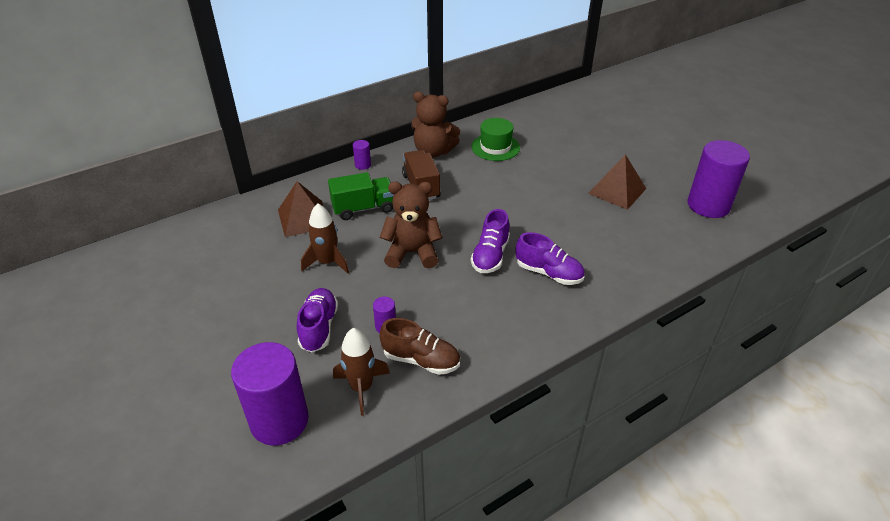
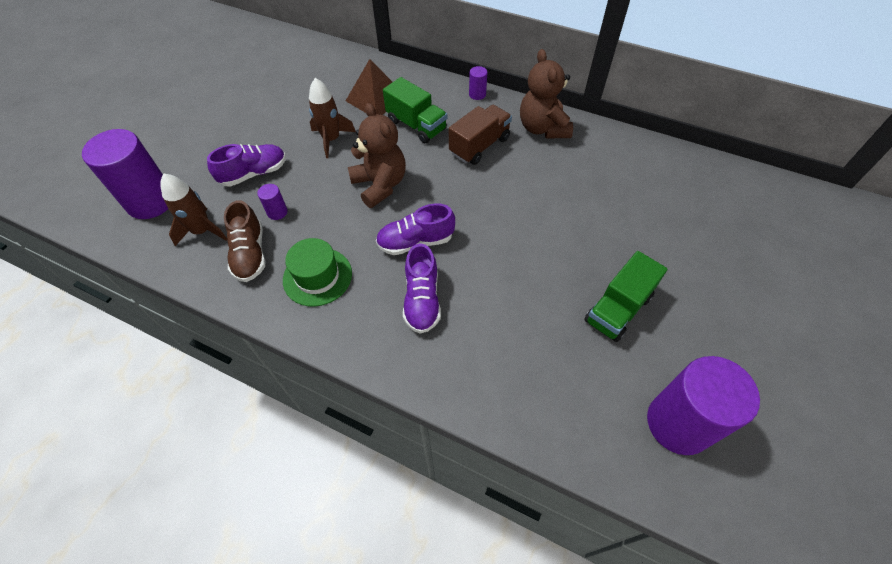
camera: 60 degrees right, 15 degrees up
green hat [471,118,520,161] -> green hat moved to [283,238,352,307]
brown pyramid [588,154,646,210] -> green truck [584,251,668,342]

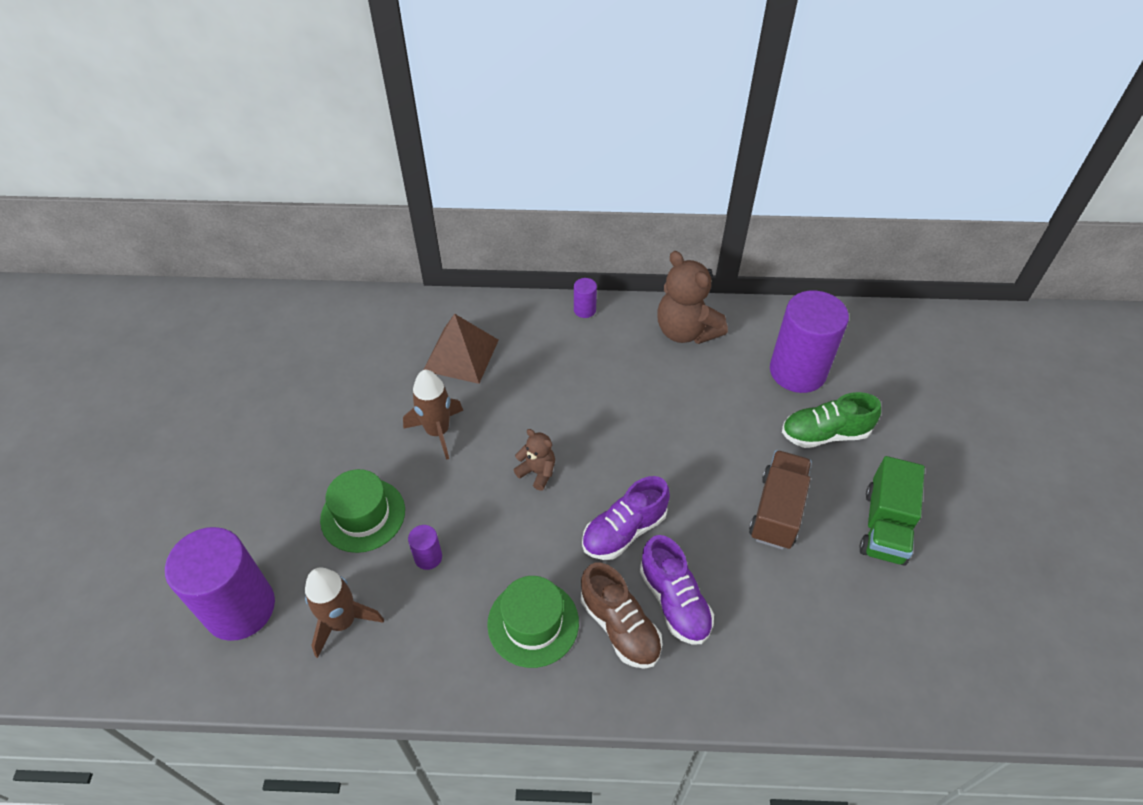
camera: 25 degrees left, 5 degrees down
purple shoe [207,144,286,187] -> green hat [320,469,405,553]
brown shoe [224,200,265,282] -> brown shoe moved to [581,563,663,669]
brown teddy bear [348,103,406,208] -> brown teddy bear [513,429,555,491], size x0.52
green truck [383,77,447,143] -> none
brown truck [449,105,512,165] -> brown truck moved to [749,450,812,550]
purple cylinder [647,356,760,455] -> purple cylinder moved to [770,290,849,393]
none -> green shoe [782,392,881,448]

